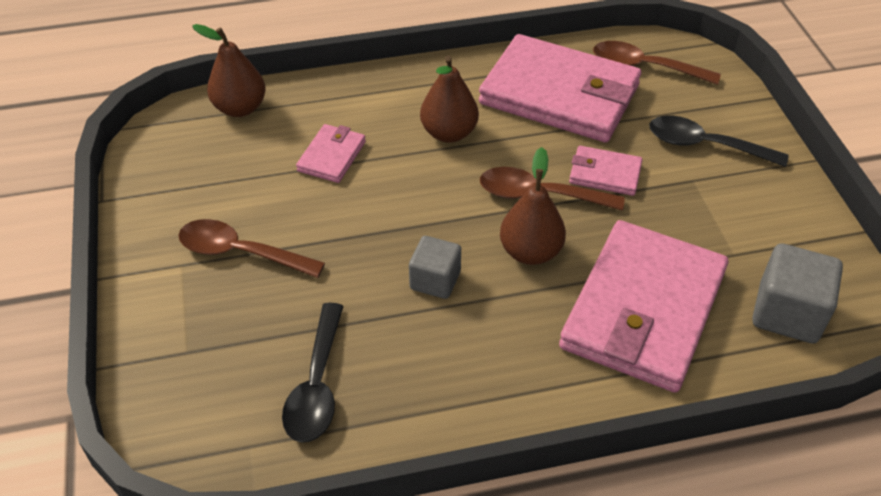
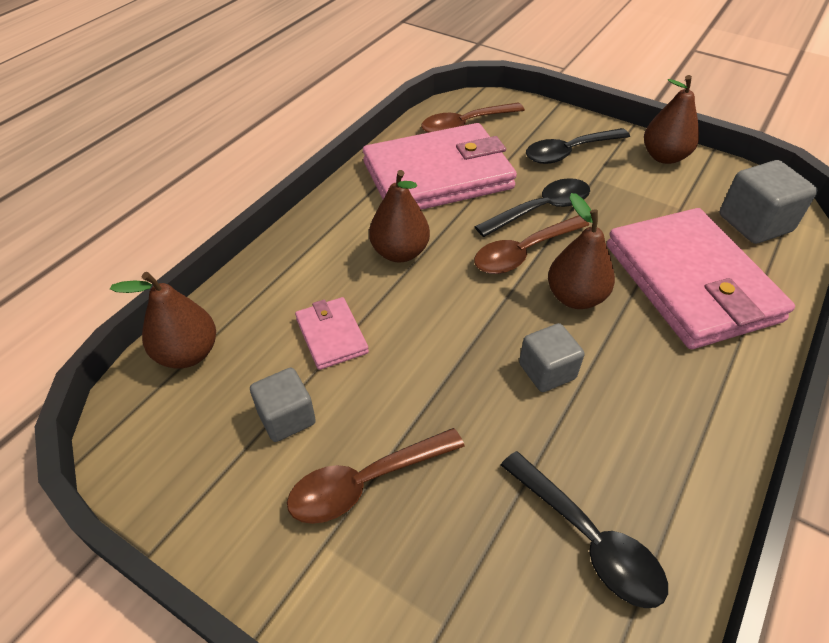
camera: 45 degrees left, 0 degrees up
pink wallet [569,146,643,196] -> black spoon [474,178,590,237]
none -> grey cube [250,368,316,442]
none -> brown pear [644,75,699,164]

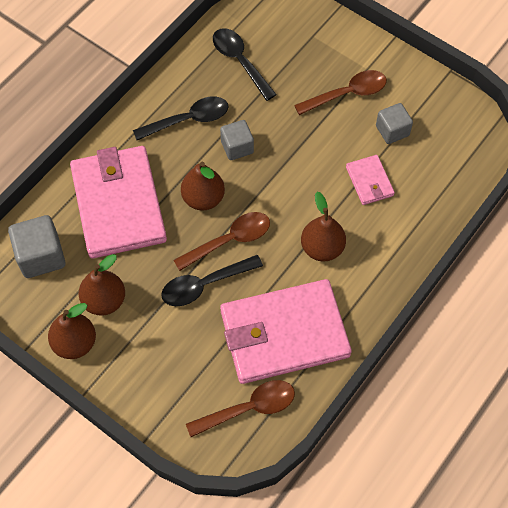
camera: 175 degrees left, 15 degrees up
brown pear [110,272,216,369] -> brown pear moved to [79,254,125,316]
black spoon [526,128,630,164] -> black spoon moved to [133,97,228,140]

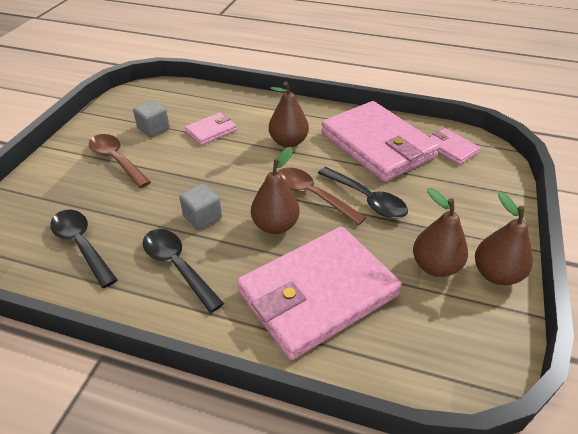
camera: 110 degrees left, 20 degrees down
grey cube [8,215,65,278] -> none
brown spoon [186,380,295,437] -> pink wallet [430,128,480,165]
black spoon [213,28,277,101] -> black spoon turned 105 degrees clockwise [50,210,118,288]

